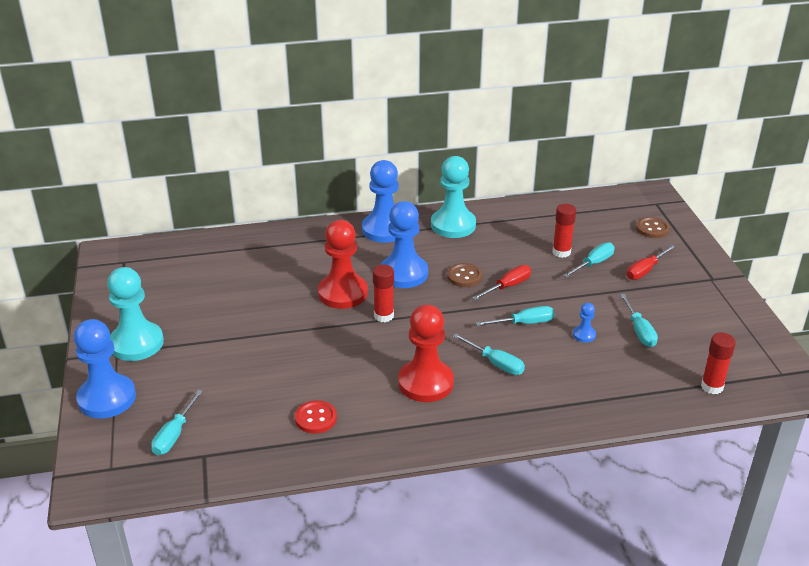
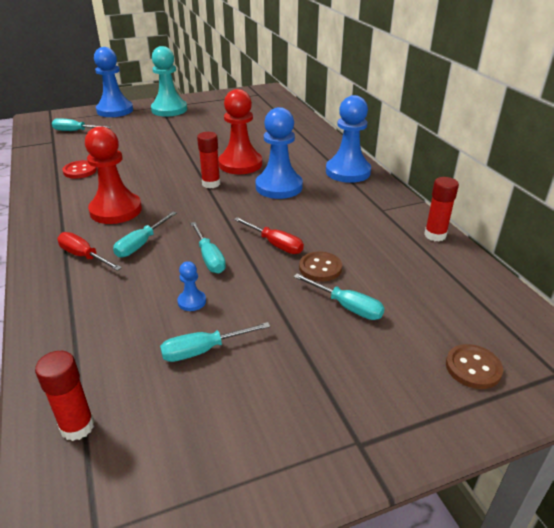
camera: 80 degrees right, 0 degrees up
turquoise pawn [431,156,476,238] -> none
brown button [447,263,482,287] -> brown button moved to [299,252,342,281]
red glue stick [552,204,576,258] -> red glue stick moved to [424,177,459,242]
red screwdriver [627,245,676,280] -> red screwdriver moved to [57,232,122,271]

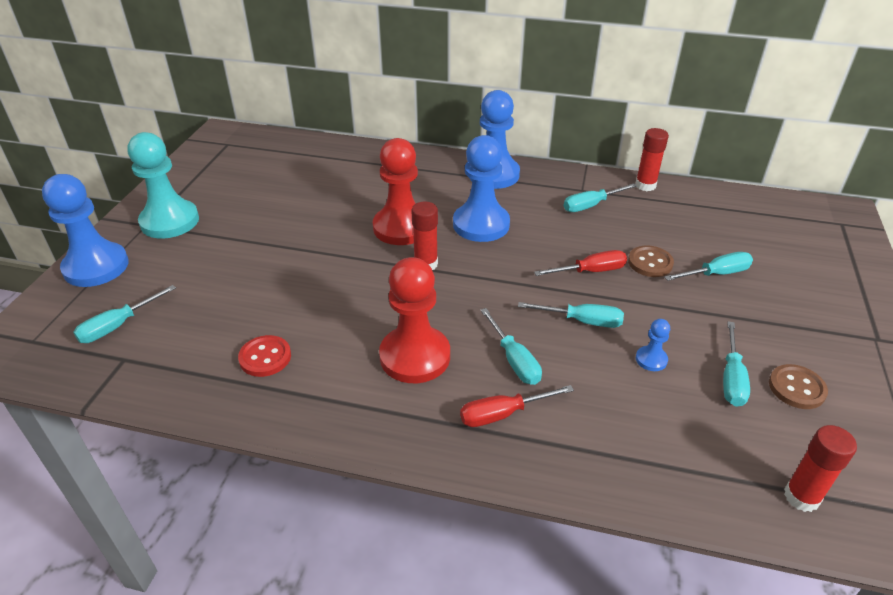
camera: 55 degrees left, 5 degrees up
brown button [446,344,503,389] -> brown button moved to [769,364,828,409]
none -> turquoise screwdriver [564,183,637,212]

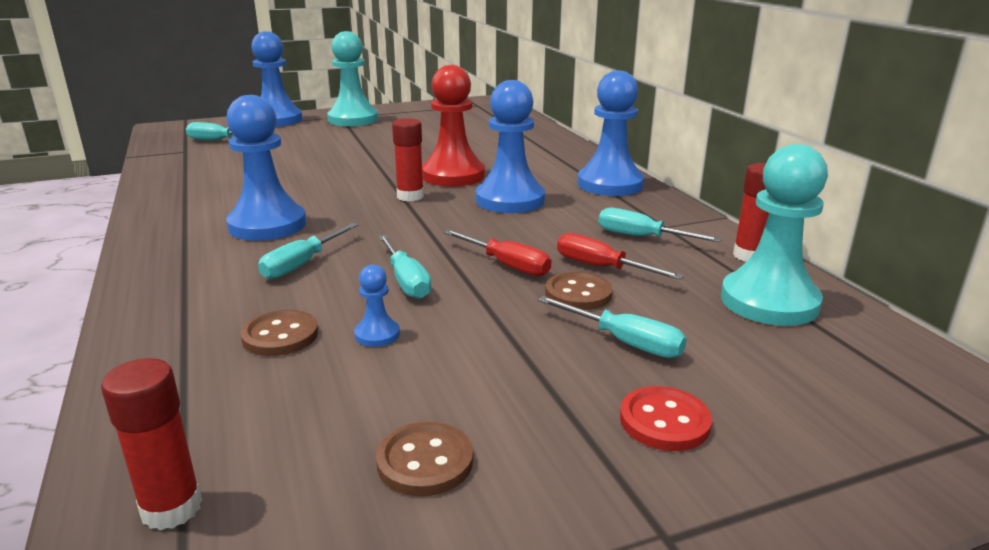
camera: 55 degrees right, 15 degrees down
red button [238,335,291,377] -> red button moved to [620,386,712,451]
red pawn [379,257,450,383] -> blue pawn [226,95,306,241]
red screwdriver [460,385,574,427] -> red screwdriver moved to [557,233,684,280]
turquoise screwdriver [723,321,750,407] -> none
none -> brown button [241,310,318,356]
none -> turquoise pawn [721,144,828,326]

